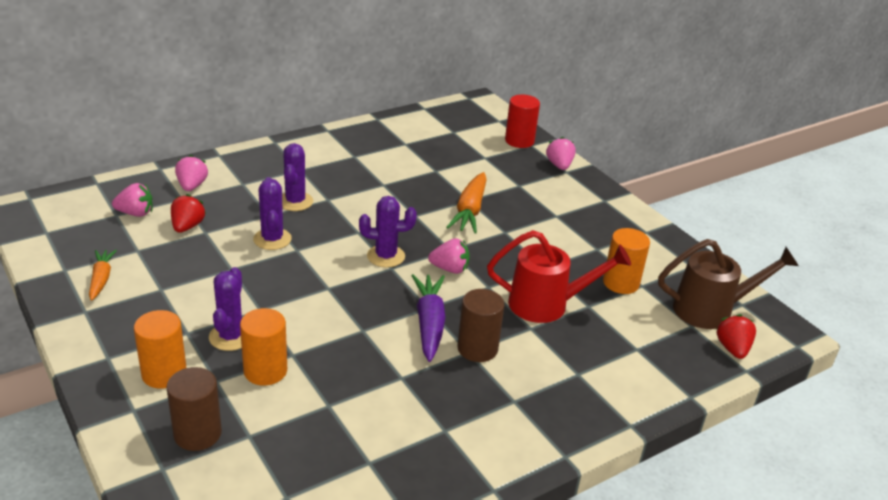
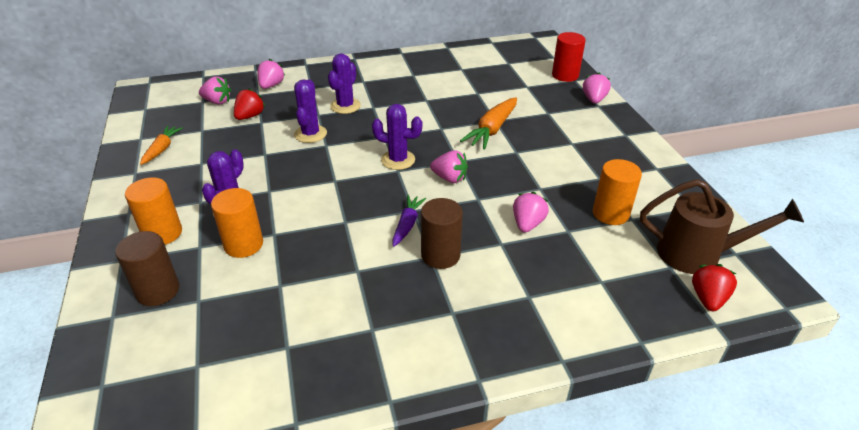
camera: 20 degrees right, 5 degrees up
purple carrot [411,274,446,362] -> purple carrot [392,195,426,247], size x0.63
red watering can [487,230,631,323] -> pink strawberry [513,192,549,233]

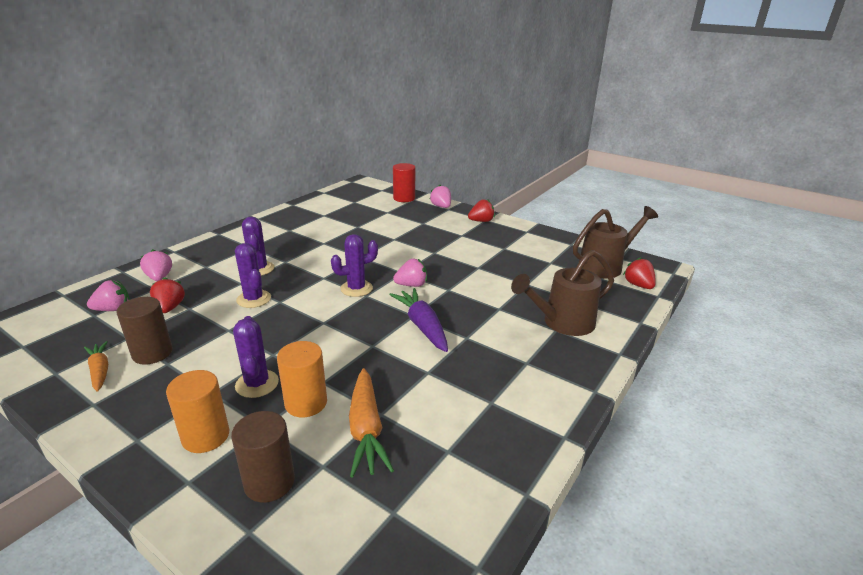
camera: 40 degrees left, 10 degrees down
purple carrot [392,195,426,247] -> purple carrot [389,288,448,352], size x1.58
brown cylinder [421,198,463,269] -> brown cylinder moved to [117,297,173,365]
orange carrot [460,98,517,150] -> orange carrot moved to [349,368,394,478]
pink strawberry [513,192,549,233] -> none
orange cylinder [593,159,642,225] -> none
none -> red strawberry [468,199,495,222]
none -> brown watering can [511,250,614,336]

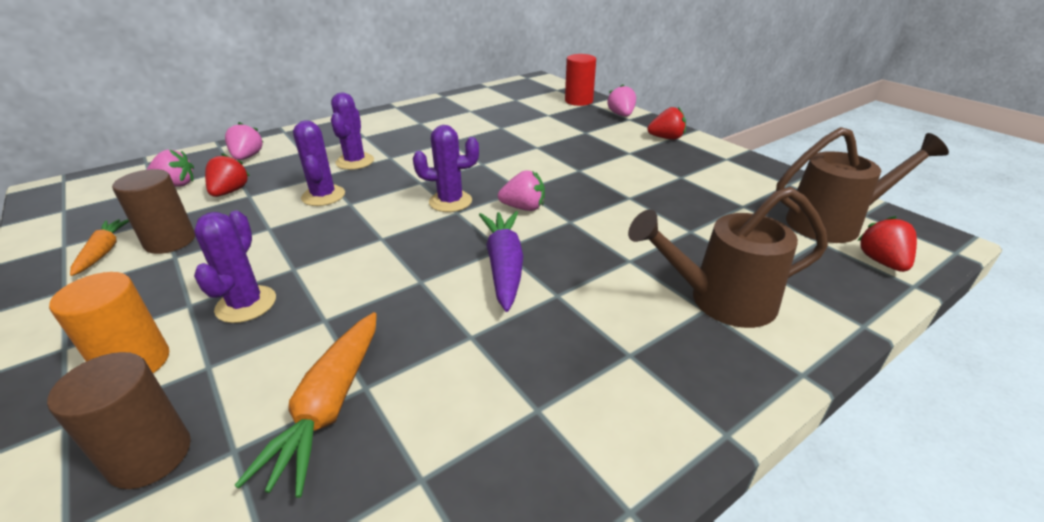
camera: 20 degrees right, 5 degrees up
orange cylinder [277,341,327,417] -> none

